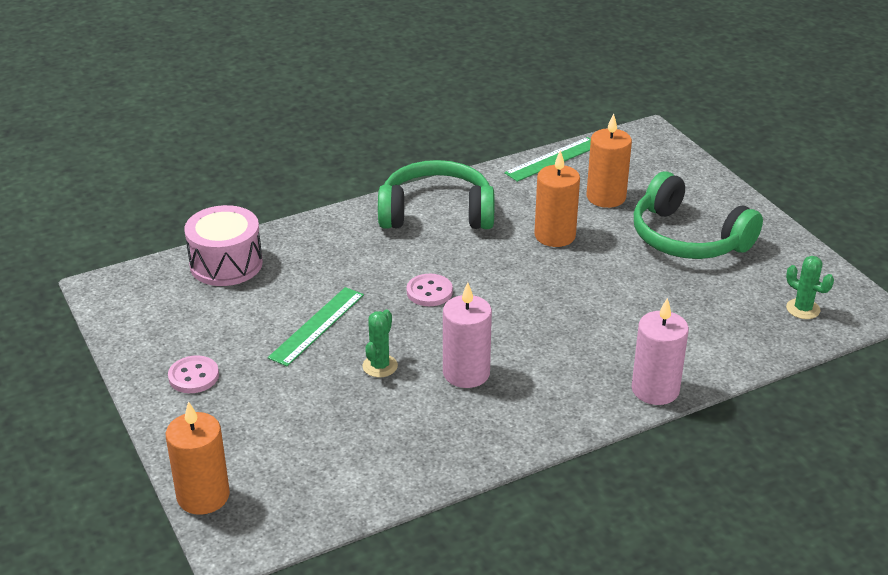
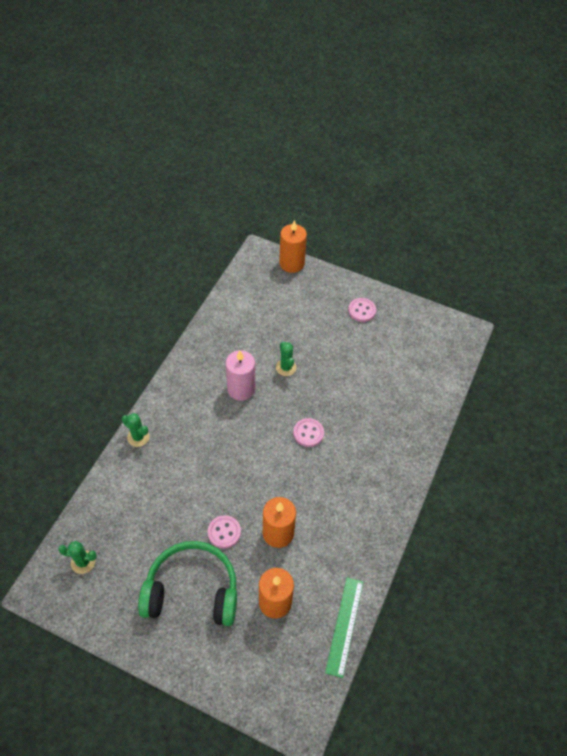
camera: 140 degrees right, 20 degrees up
pink drum [184,205,263,286] -> none
green ruler [268,287,364,366] -> none
green headphones [378,160,494,229] -> none
pink candle [631,298,689,405] -> green cactus [122,413,150,447]
none -> pink button [208,515,241,549]

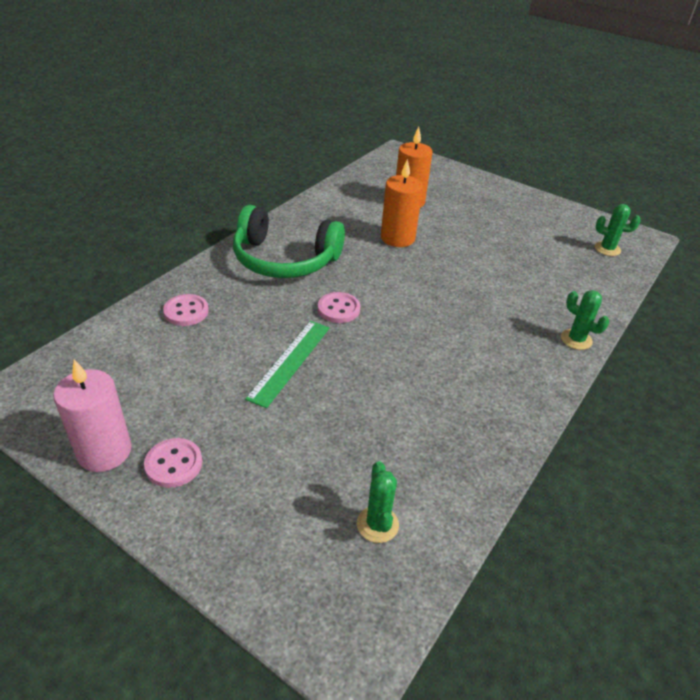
camera: 170 degrees left, 15 degrees down
green headphones [138,541,237,626] -> green headphones moved to [233,205,345,278]
pink button [208,515,241,549] -> pink button moved to [163,294,209,326]
pink candle [226,350,255,401] -> pink candle moved to [53,359,131,472]
green cactus [276,342,297,376] -> green cactus moved to [357,461,399,543]
orange candle [279,220,307,273] -> none
green ruler [325,577,363,678] -> green ruler moved to [245,321,330,408]

